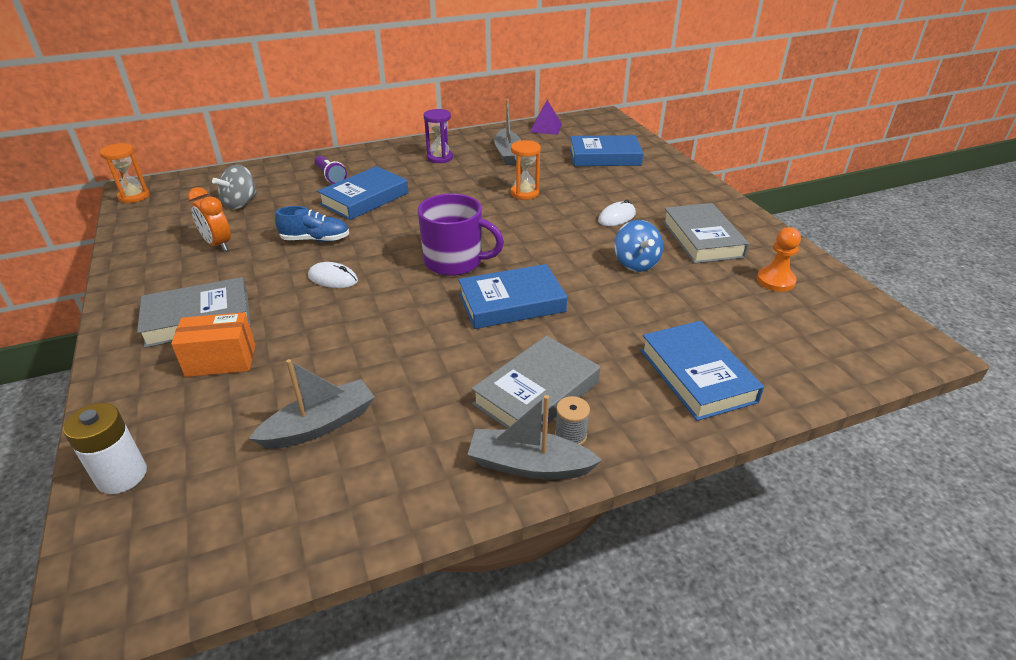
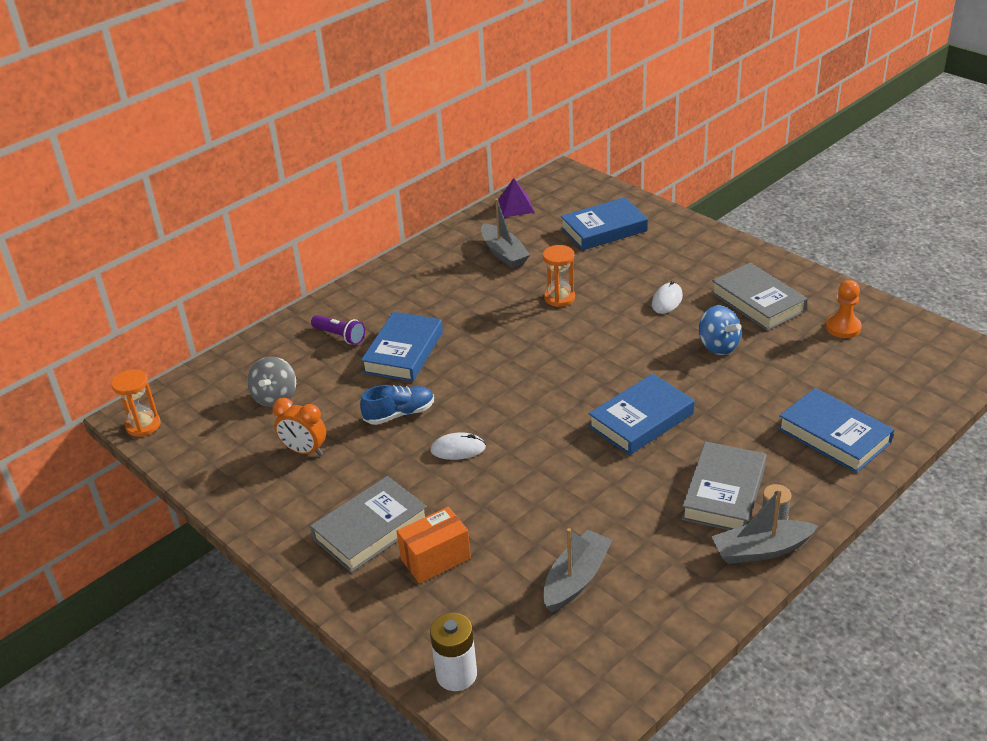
camera: 20 degrees left, 0 degrees up
purple mug [418,193,504,276] -> none
purple hourglass [424,109,453,163] -> none

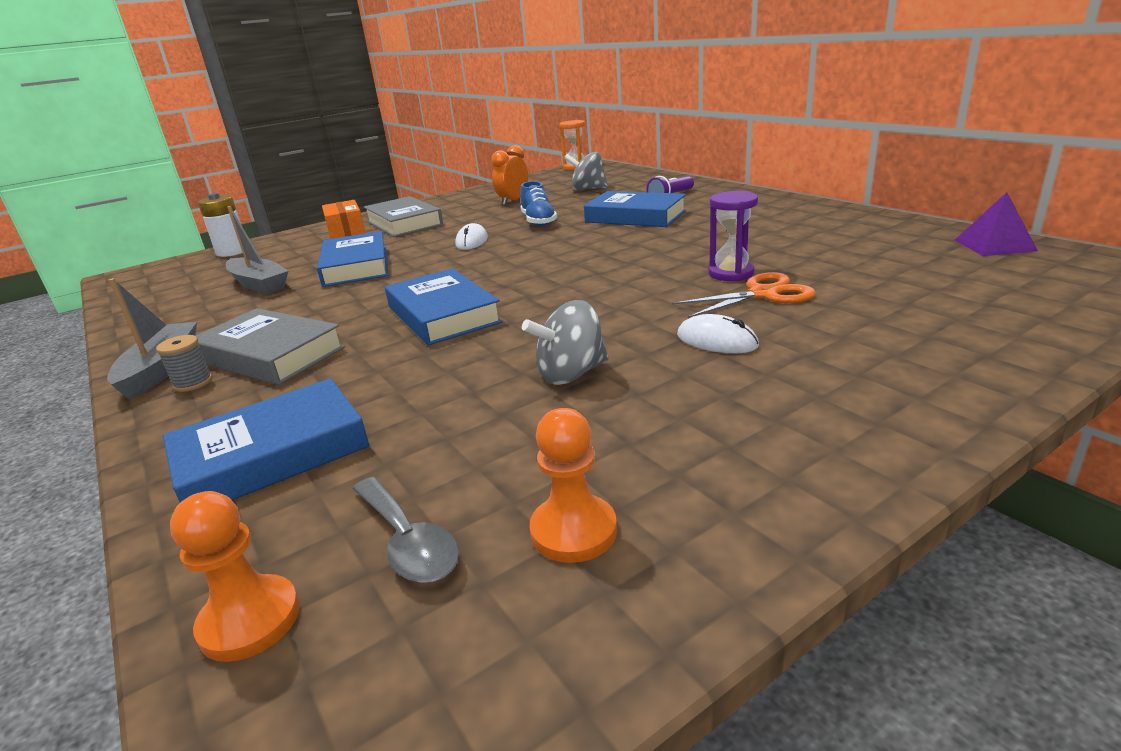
camera: 100 degrees right, 10 degrees down
grey boat [481,198,530,269] -> none
orange hourglass [543,245,575,307] -> purple hourglass [709,191,758,281]
blue book [561,197,648,250] -> blue book moved to [317,231,388,287]
blue spinning top [699,305,741,355] -> grey spinning top [522,300,609,385]
grey book [711,263,807,331] -> none
none -> orange pawn [170,491,300,662]
none -> grey spoon [353,477,460,583]
none -> orange scissors [672,272,816,318]

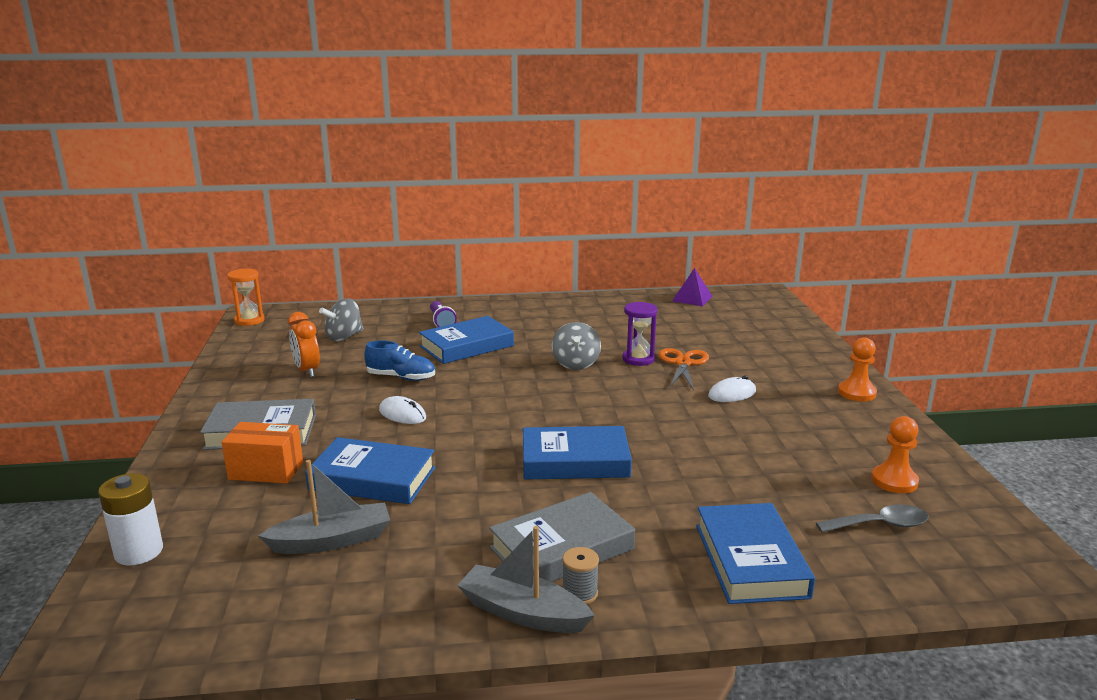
camera: 65 degrees left, 5 degrees down
orange pawn [170,491,300,662] -> orange pawn moved to [838,337,877,401]
grey spinning top [522,300,609,385] -> grey spinning top moved to [552,322,601,370]

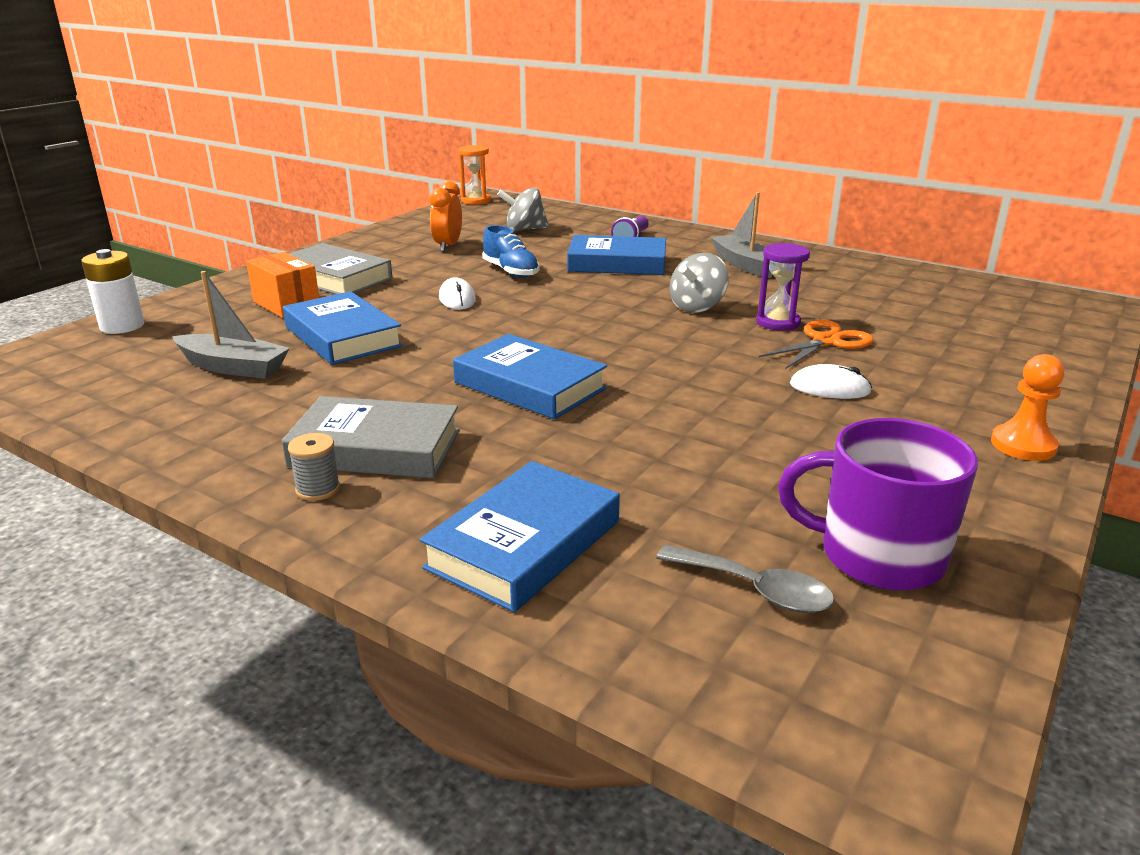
camera: 40 degrees right, 5 degrees up
grey boat [457,526,595,633] -> grey boat moved to [711,192,772,278]
purple pyramid [672,268,713,306] -> none
orange pawn [871,416,919,493] -> purple mug [778,418,978,591]

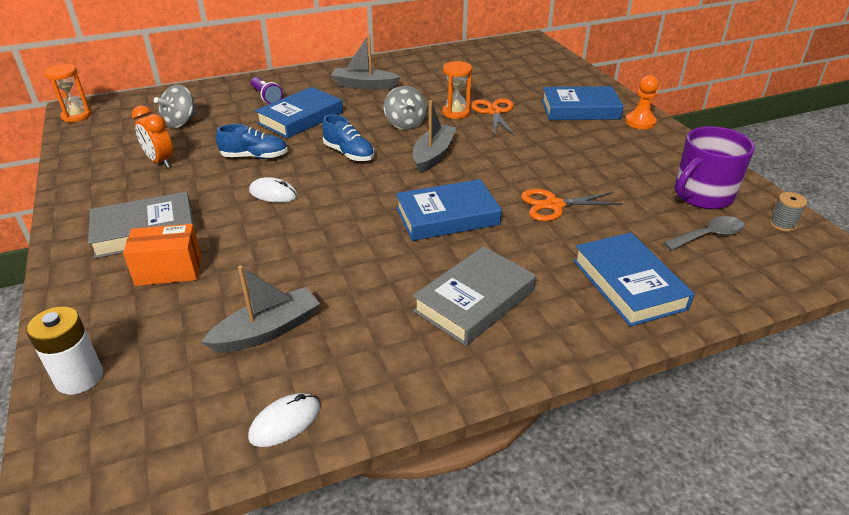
camera: 55 degrees left, 10 degrees up
blue book [283,291,403,365] -> blue book moved to [541,86,624,120]
grey spool [288,433,340,501] -> grey spool moved to [769,192,807,232]
purple hourglass [756,243,810,331] -> orange hourglass [442,61,472,119]
white mouse [790,364,872,399] -> white mouse moved to [248,393,320,447]
none -> blue shoe [322,114,375,161]
none -> grey boat [413,100,456,173]
none -> orange scissors [521,189,623,221]

